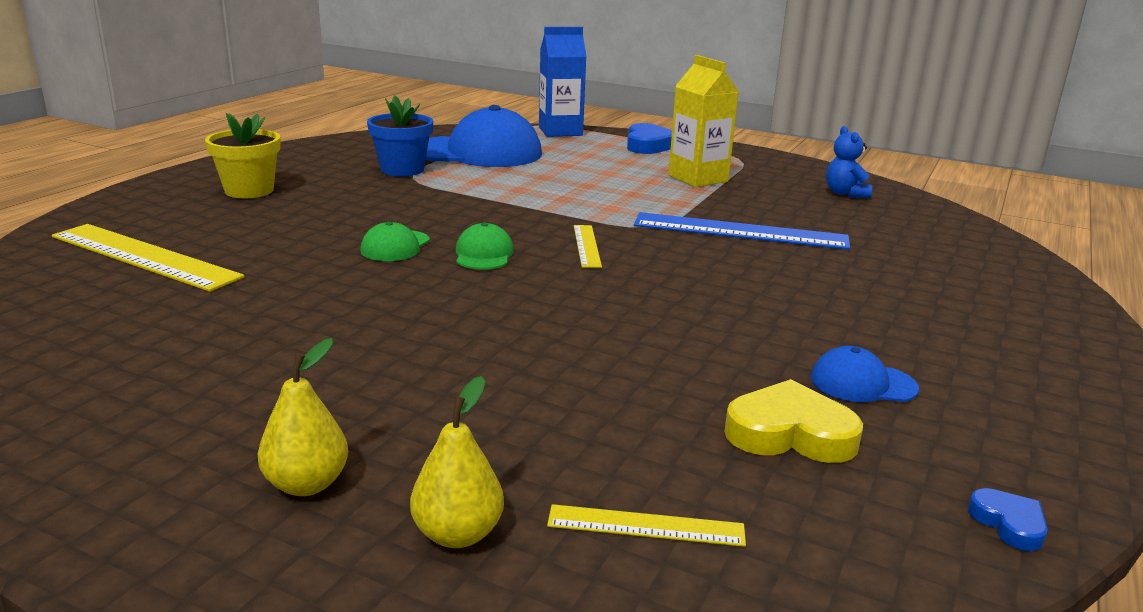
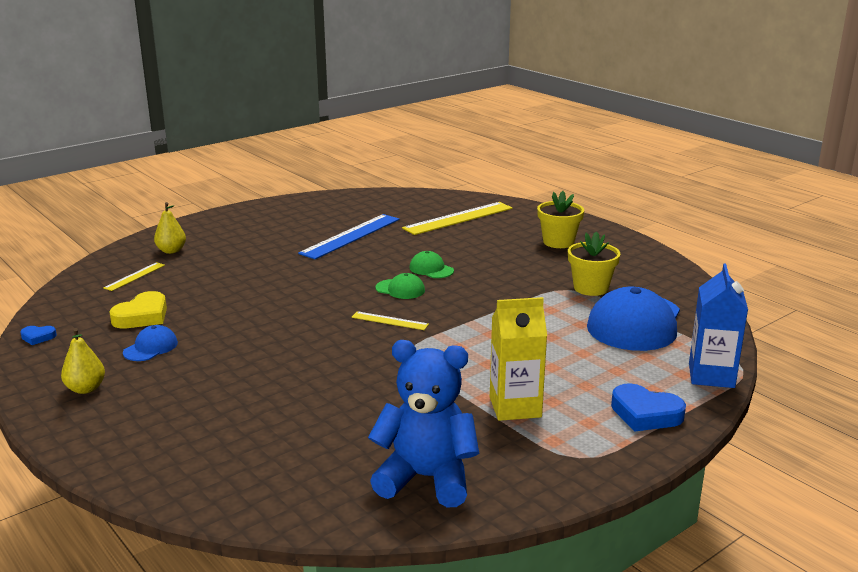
camera: 115 degrees right, 0 degrees up
yellow pear [258,338,348,496] -> yellow pear moved to [61,328,105,394]
blue flower pot [367,96,433,176] -> yellow flower pot [568,231,620,296]
blue ruler [634,212,850,250] -> blue ruler moved to [298,214,400,259]
blue teddy bear [826,126,872,198] -> blue teddy bear [368,340,479,507], size x1.99

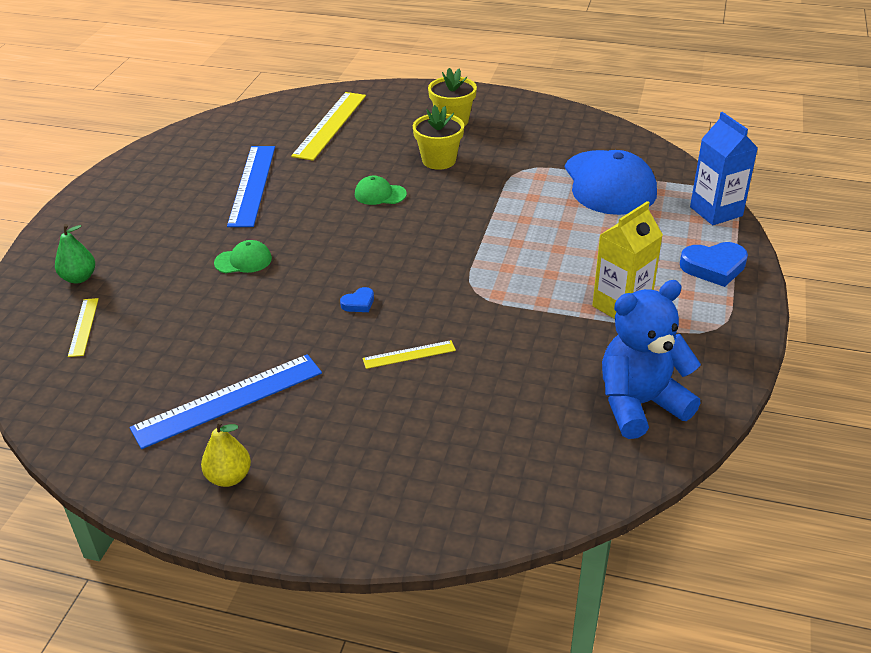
camera: 35 degrees left, 15 degrees up
blue heart [20,326,57,345] -> blue heart moved to [340,287,374,312]
yellow heart [109,291,167,328] -> none
blue cap [123,325,178,361] -> blue ruler [130,354,322,449]
yellow pear [154,202,186,254] -> green pear [55,224,95,284]
yellow ruler [352,311,429,330] -> yellow ruler moved to [362,340,456,369]
green cap [375,273,425,299] -> green cap moved to [214,240,272,273]
yellow flower pot [568,231,620,296] -> yellow flower pot moved to [413,105,464,170]

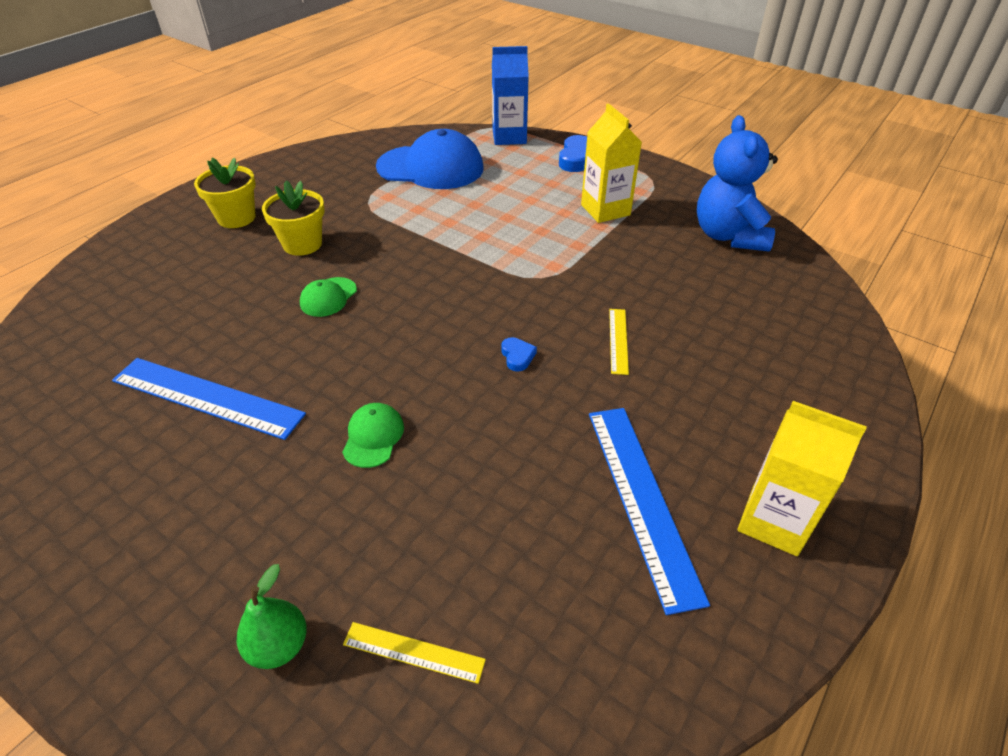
camera: 70 degrees left, 5 degrees up
yellow pear [201,420,251,487] -> yellow carton [737,401,867,556]
yellow ruler [291,92,366,161] -> none

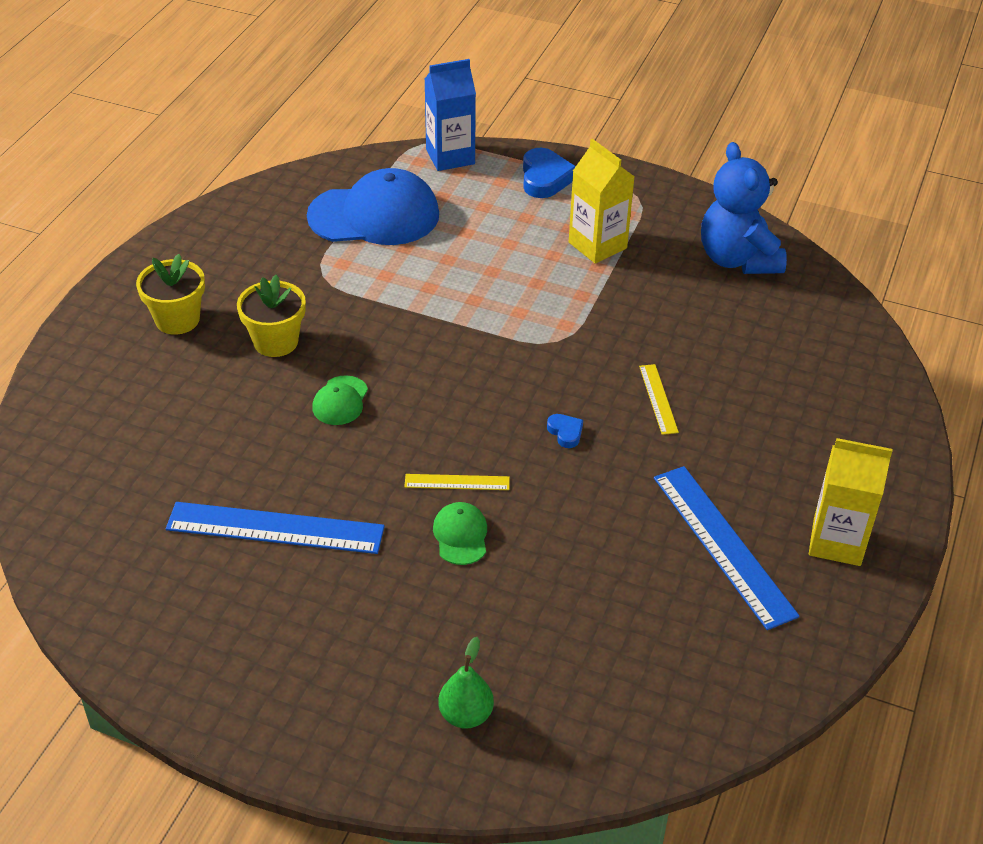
camera: 15 degrees left, 0 degrees up
yellow ruler [343,622,486,684] -> yellow ruler moved to [404,474,510,490]

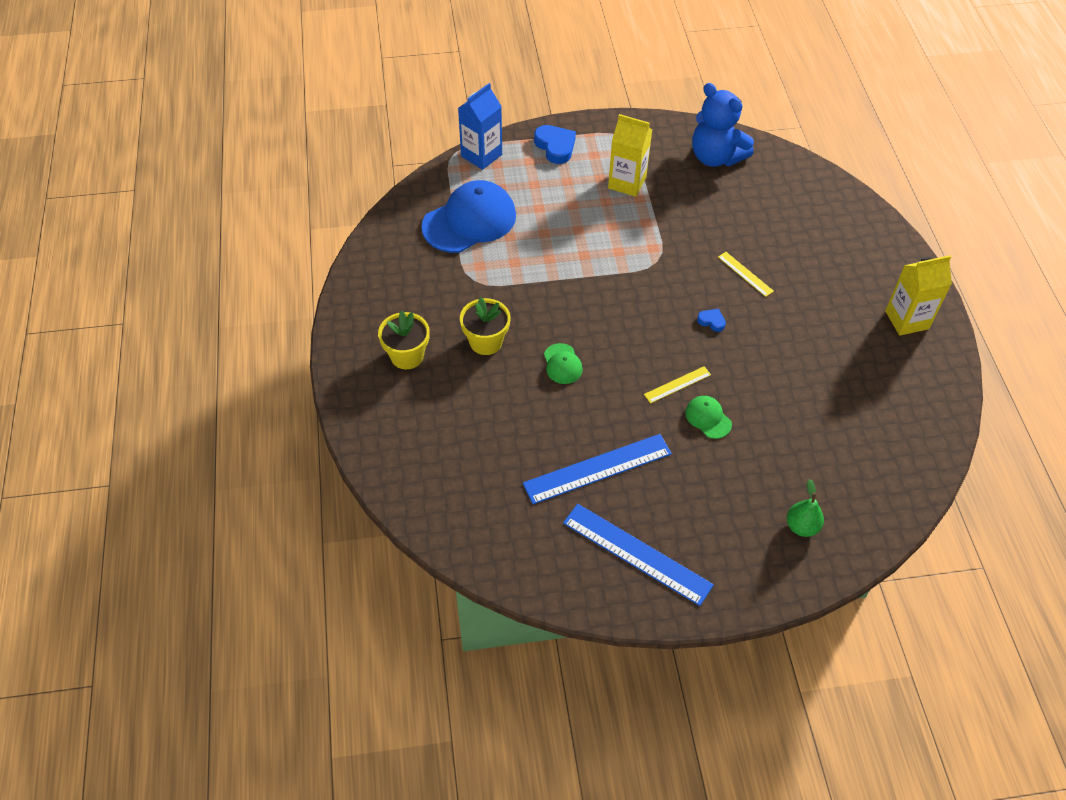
camera: 30 degrees left, 10 degrees up
blue ruler [654,466,800,630] -> blue ruler moved to [563,504,714,606]

